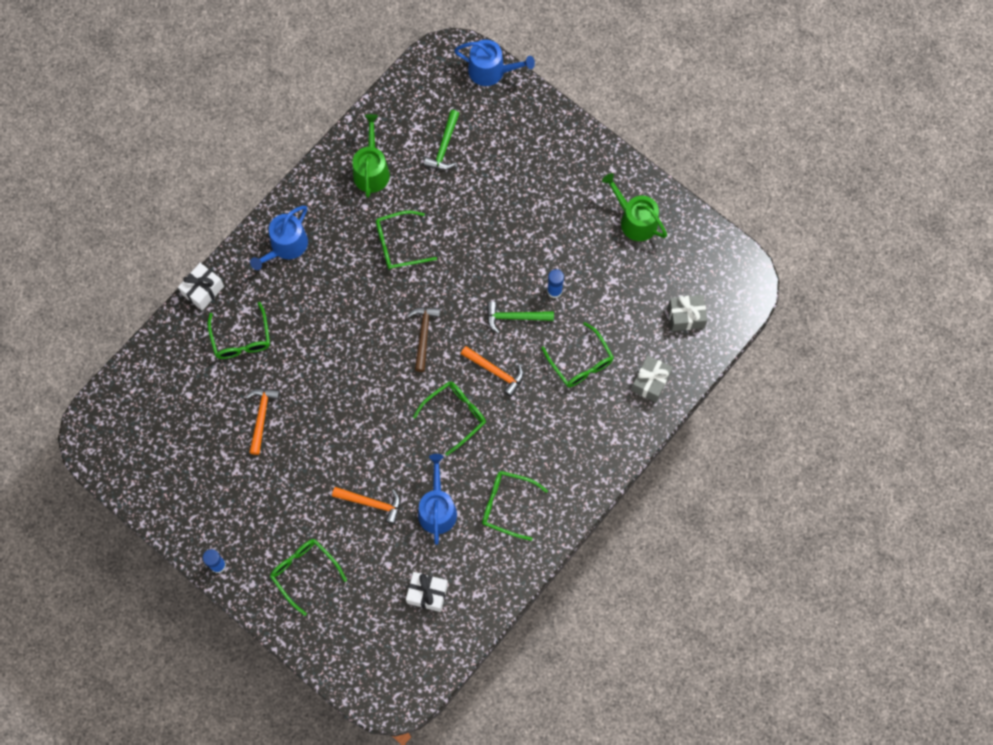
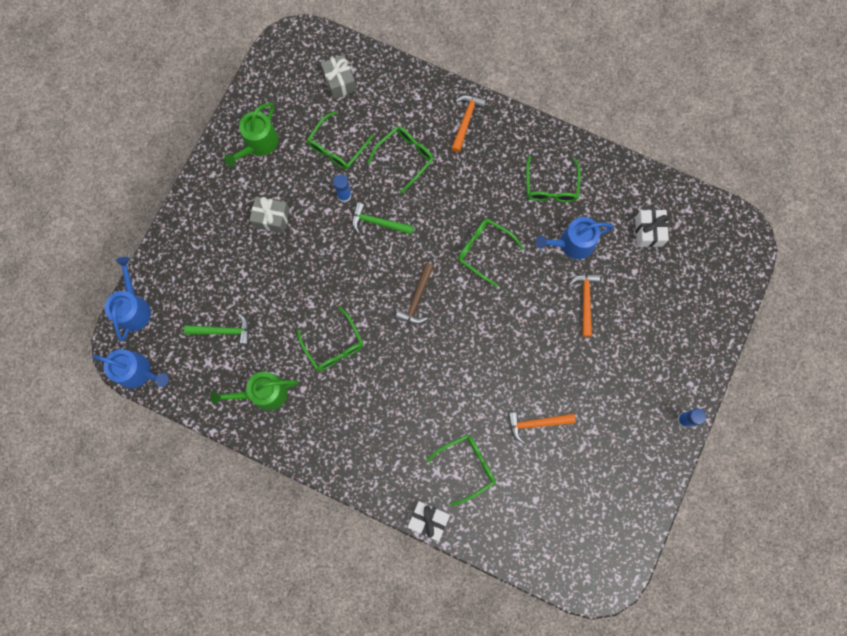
camera: 105 degrees left, 5 degrees up
blue watering can [250,206,308,270] -> blue watering can moved to [92,349,169,389]
green glasses [270,539,347,616] -> green glasses moved to [307,111,374,170]
brown hammer [407,307,440,372] -> brown hammer turned 60 degrees counterclockwise [395,263,434,324]
orange hammer [461,346,524,397] -> orange hammer moved to [451,95,486,152]
green hammer [487,301,554,334] -> green hammer turned 120 degrees clockwise [352,203,414,235]
grey gift [631,355,673,403] -> grey gift moved to [249,197,290,233]

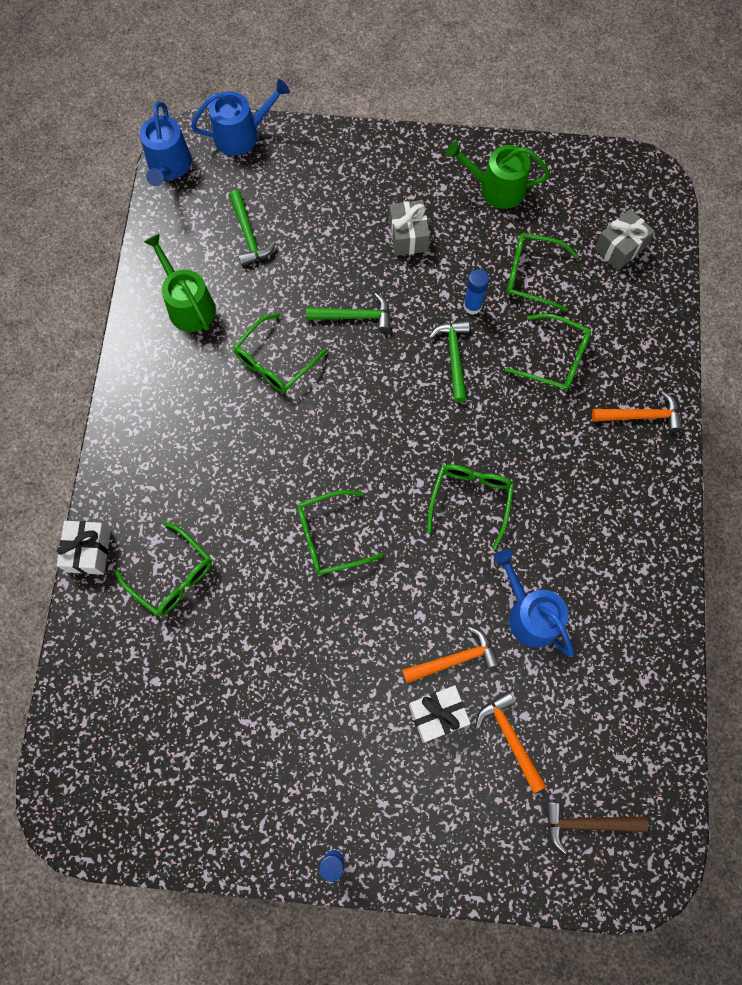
camera: 70 degrees right, 5 degrees down
brown hammer [395,263,434,324] -> brown hammer moved to [546,802,648,854]
orange hammer [508,412,576,444] -> orange hammer moved to [476,691,546,793]
green glasses [526,156,581,202] -> green glasses moved to [297,490,383,575]
white gift [635,210,669,247] -> white gift moved to [409,685,471,743]
none -> green hammer [306,293,390,332]

